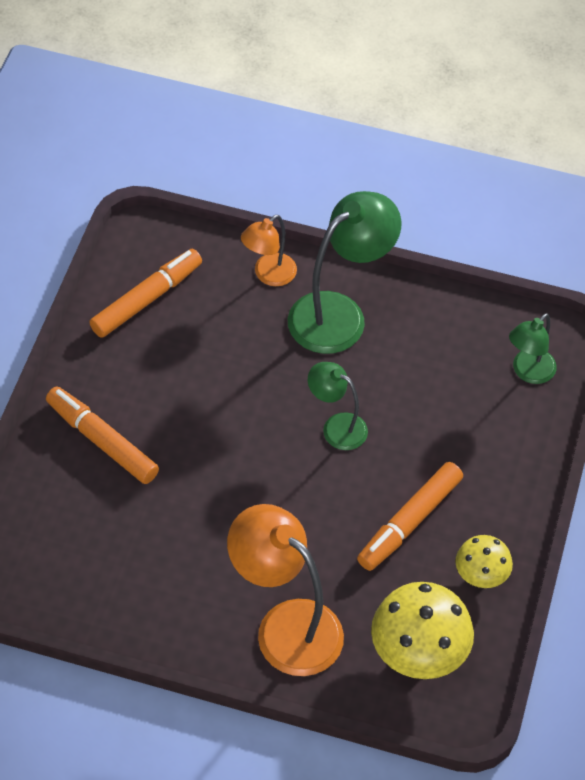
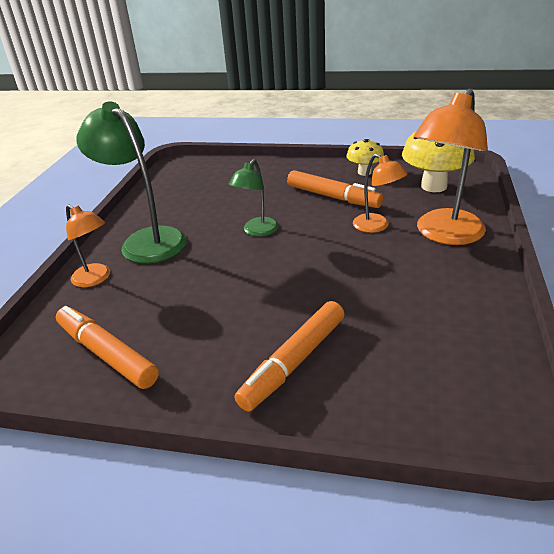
camera: 90 degrees left, 20 degrees down
green lamp [509,313,557,384] -> none
none -> orange lamp [353,154,407,233]

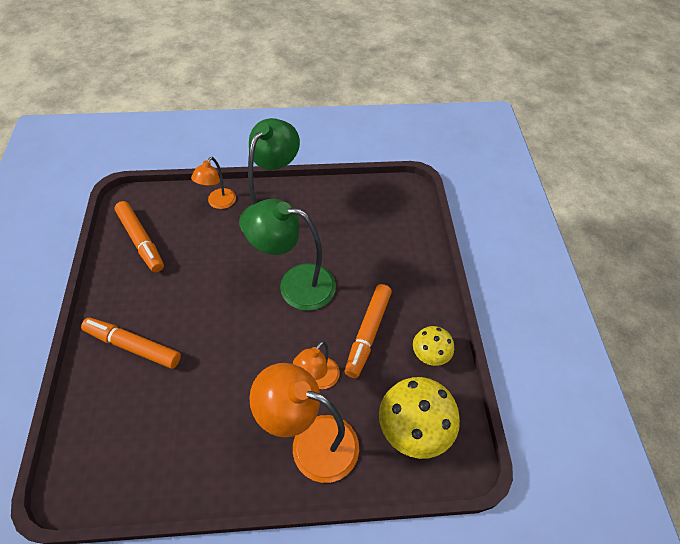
camera: 70 degrees right, 20 degrees up
orange marker [56,306,159,389] -> orange marker turned 120 degrees clockwise [114,201,164,272]
green lamp [229,159,279,236] -> green lamp [242,199,336,311], size x1.80

